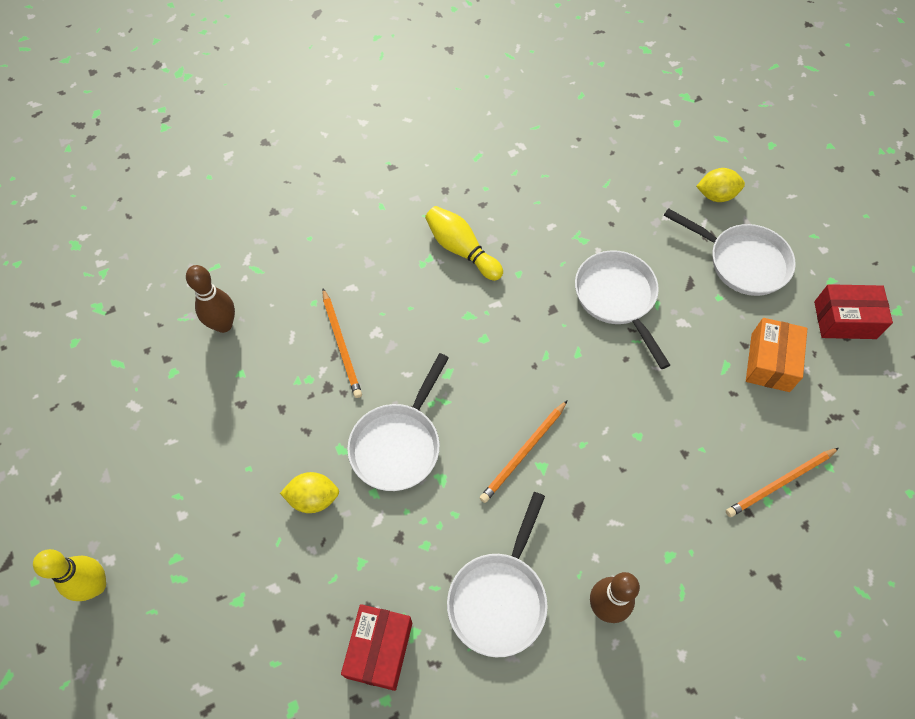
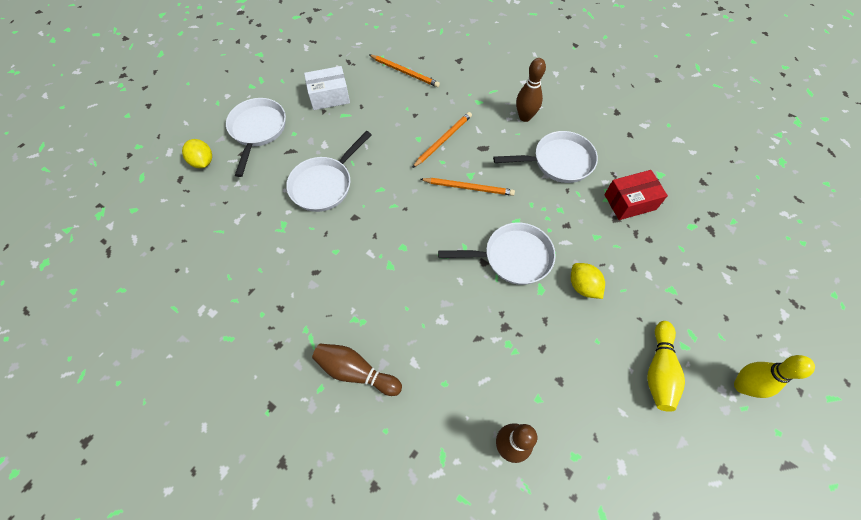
camera: 120 degrees left, 0 degrees up
orange pencil [322,289,362,398] -> orange pencil moved to [412,112,472,168]
yellow bowling pin [425,206,503,281] -> yellow bowling pin moved to [647,321,685,412]
orange box [746,318,807,392] -> white box [304,66,350,110]
red box [814,284,893,339] -> none
none -> brown bowling pin [312,344,402,396]

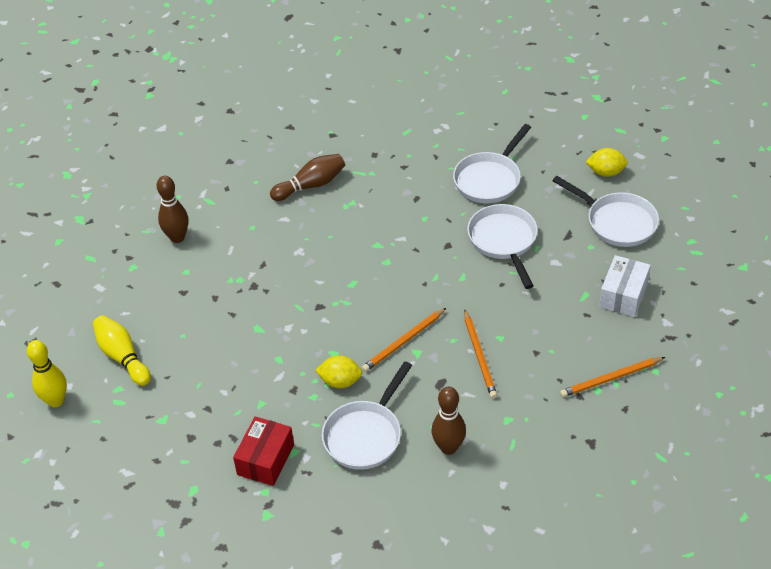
camera: 130 degrees right, 15 degrees down
white pan [438,222,556,285] -> white pan moved to [453,124,531,203]
yellow lemon [571,263,605,299] -> yellow lemon moved to [315,355,362,388]

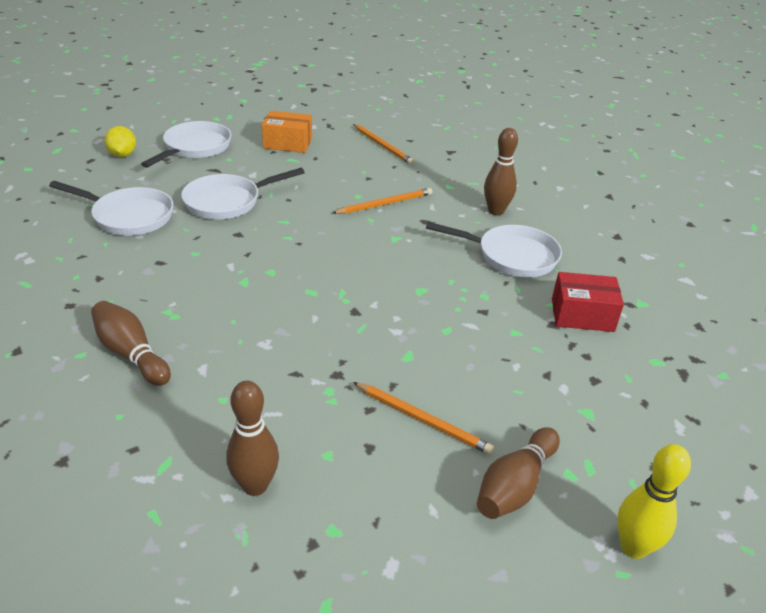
camera: 110 degrees left, 10 degrees down
yellow bowling pin [93,315,151,386] -> brown bowling pin [477,427,560,519]
yellow lemon [315,355,362,388] -> none
orange pencil [362,308,446,372] -> orange pencil moved to [353,382,494,455]
white box [599,255,651,317] -> orange box [262,111,312,153]

